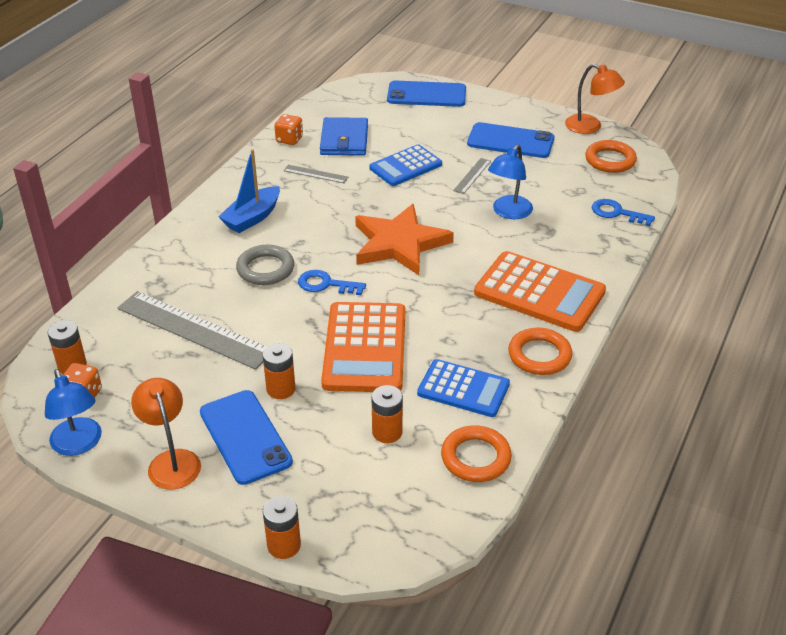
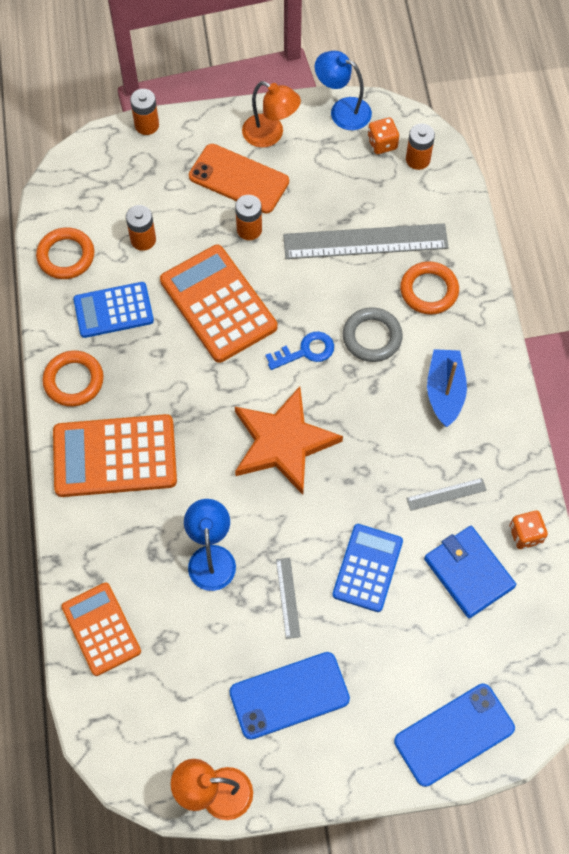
camera: 145 degrees right, 25 degrees up
blue phone [200,390,293,485] -> orange phone [189,144,289,213]
orange ring [585,140,637,173] -> orange ring moved to [400,261,459,315]
blue key [592,199,655,226] -> orange calculator [61,582,141,676]

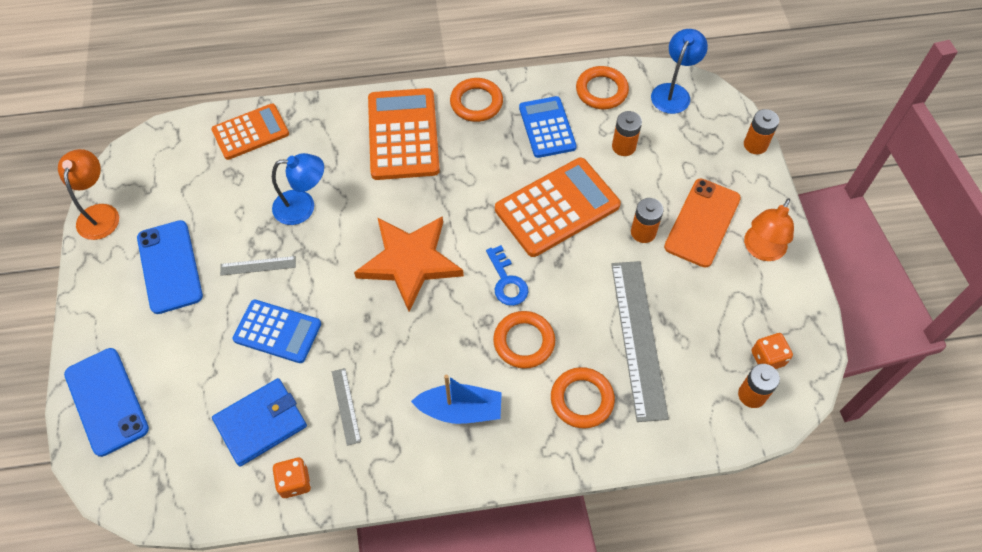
camera: 90 degrees right, 5 degrees down
blue lamp [315,51,372,130] -> blue lamp moved to [651,29,708,114]
grey ring [343,307,403,362] -> orange ring [493,311,555,369]

